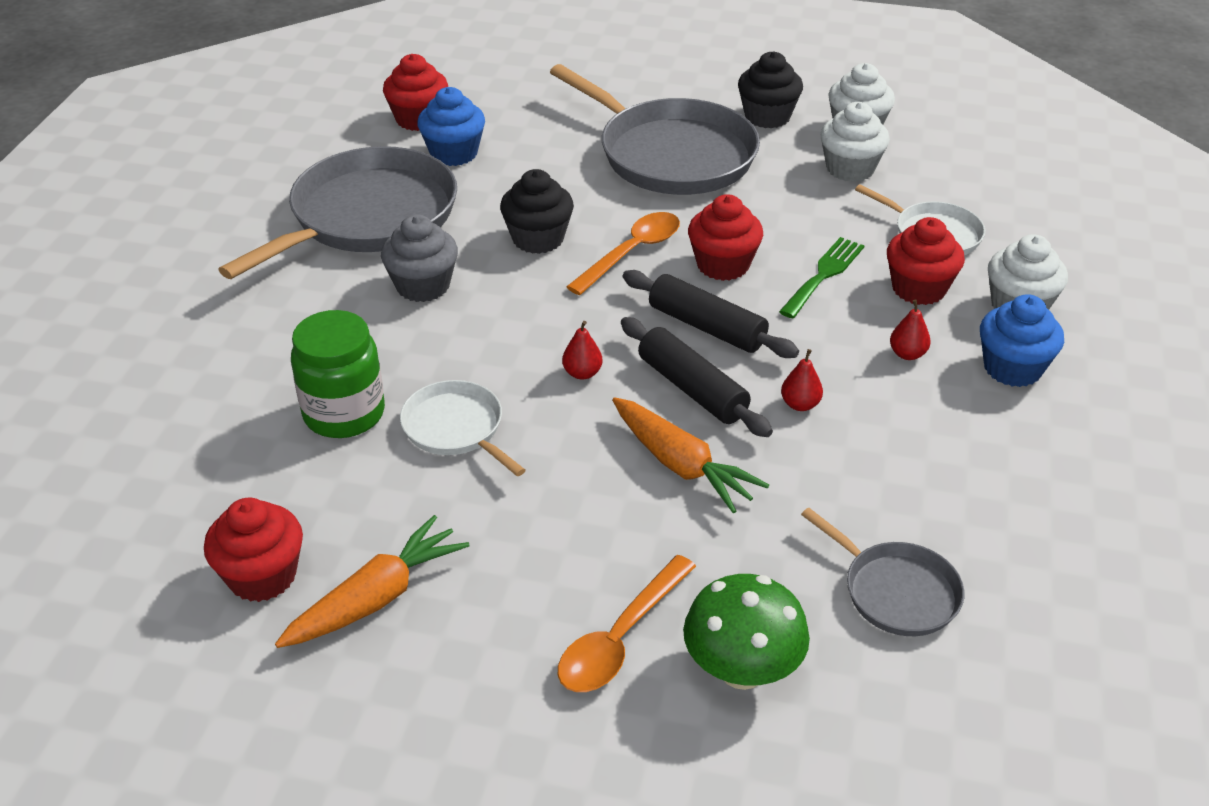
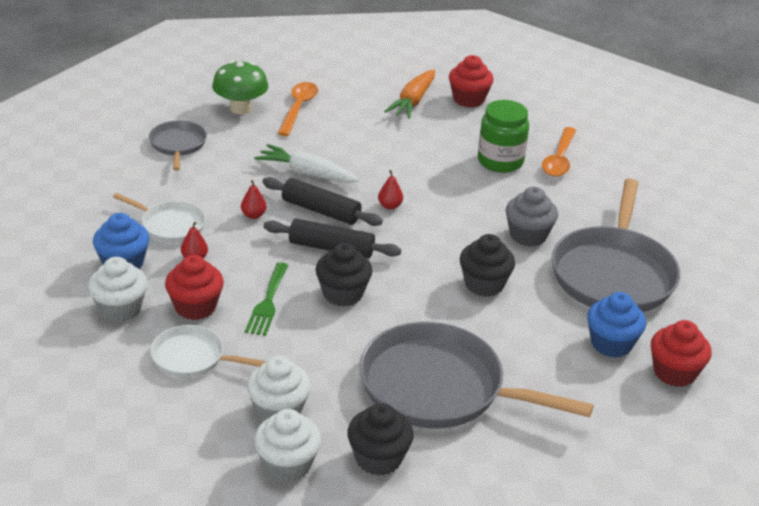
camera: 155 degrees right, 5 degrees down
white pan [400,380,526,476] -> white pan moved to [113,193,206,243]
orange spoon [566,212,680,295] -> orange spoon moved to [542,127,576,177]
orange carrot [612,397,769,513] -> white carrot [254,144,359,183]
red cupcake [688,194,763,281] -> black cupcake [316,243,372,307]
grey pan [801,508,964,636] -> grey pan turned 60 degrees clockwise [149,120,207,171]

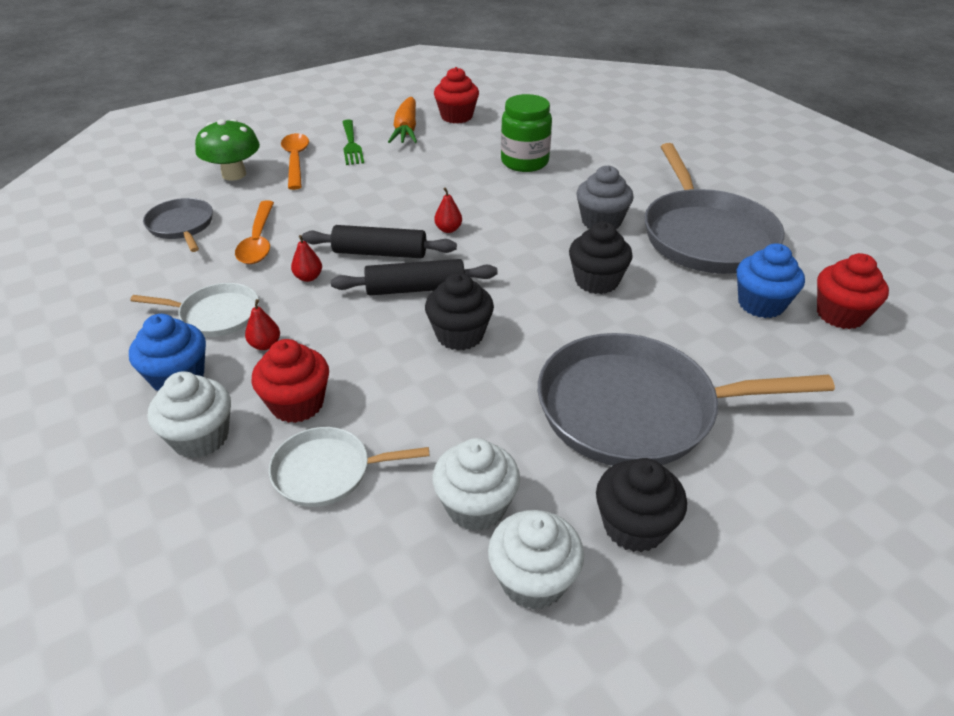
camera: 20 degrees left, 5 degrees up
green fork [245,262,289,336] -> green fork moved to [342,119,364,165]
white carrot [254,144,359,183] -> none
orange spoon [542,127,576,177] -> orange spoon moved to [235,200,274,264]

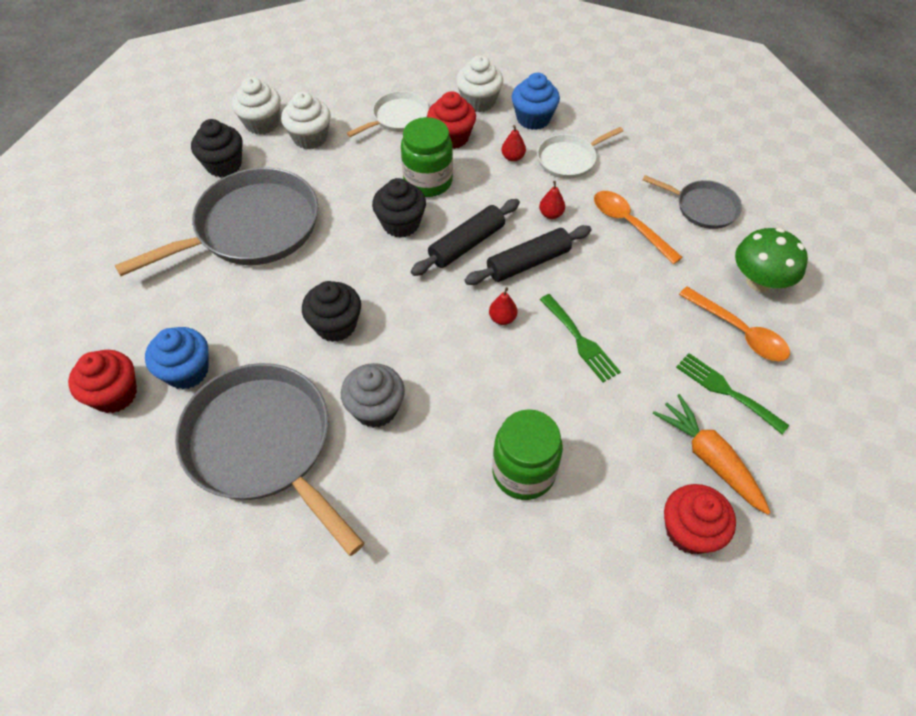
camera: 145 degrees right, 15 degrees up
none -> green jar [401,117,453,197]
none -> green fork [540,294,621,382]

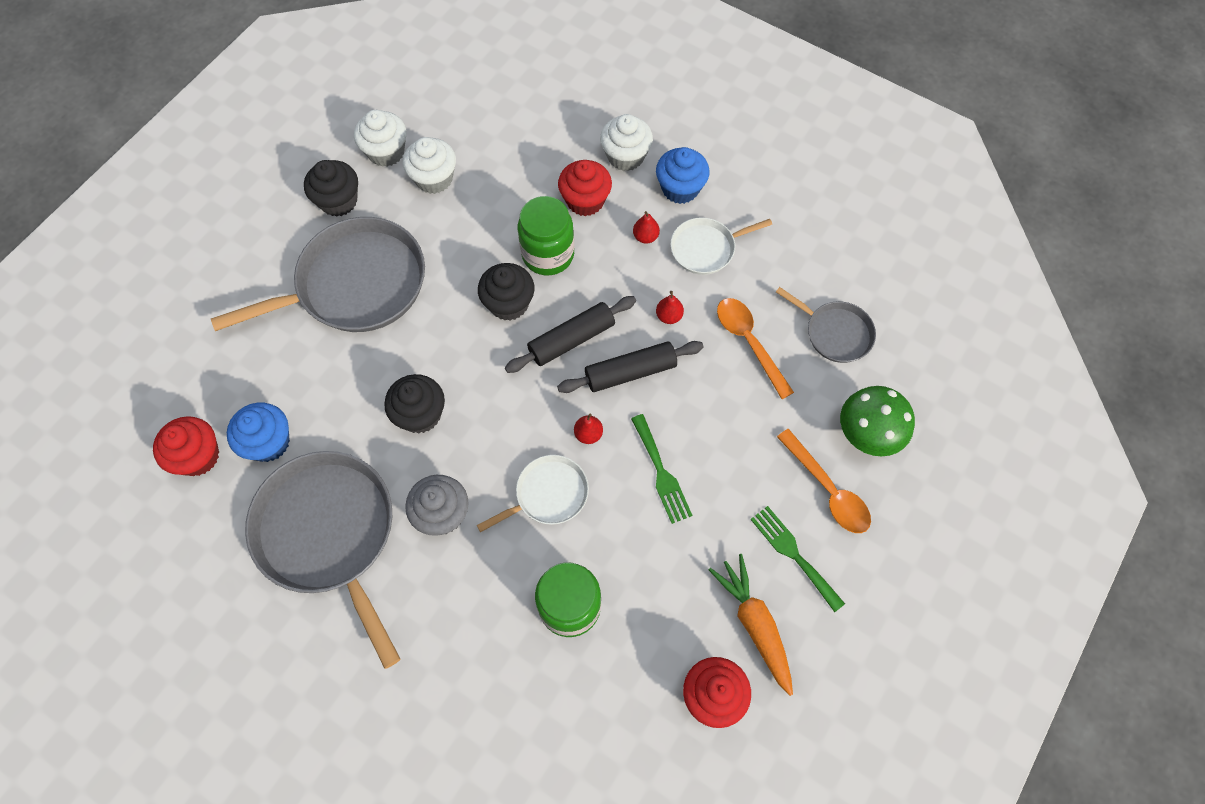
camera: 10 degrees right, 10 degrees up
white pan [347,91,429,137] -> white pan moved to [477,455,589,532]

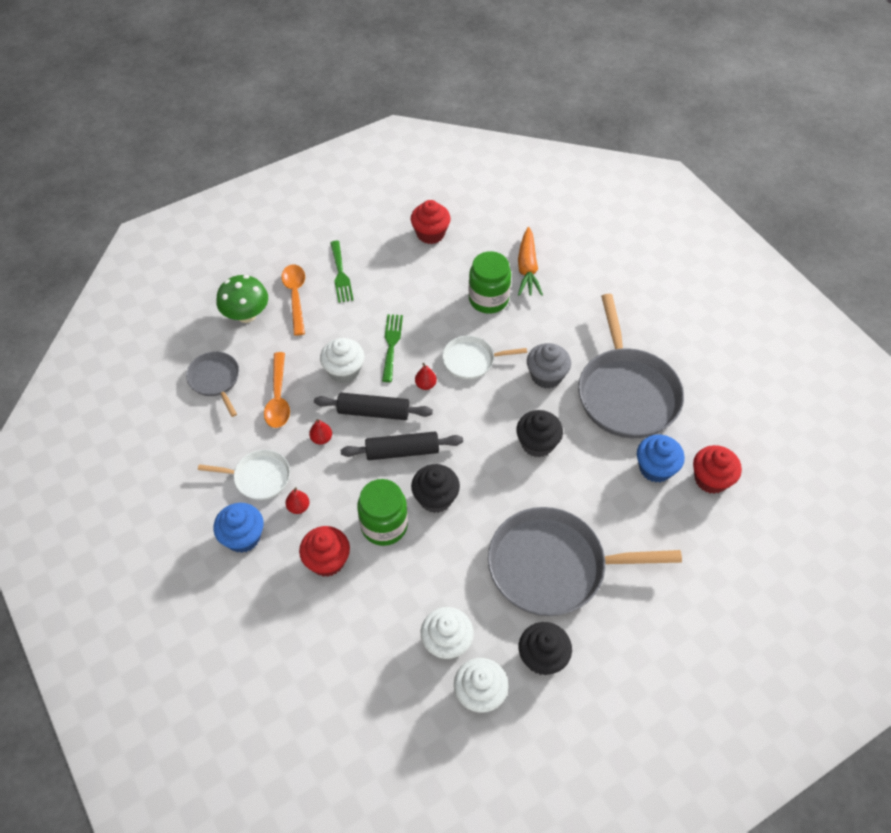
camera: 155 degrees left, 10 degrees down
white cupcake [600,114,653,171] -> white cupcake moved to [320,338,364,384]
orange carrot [709,554,793,696] -> orange carrot moved to [518,227,543,296]

